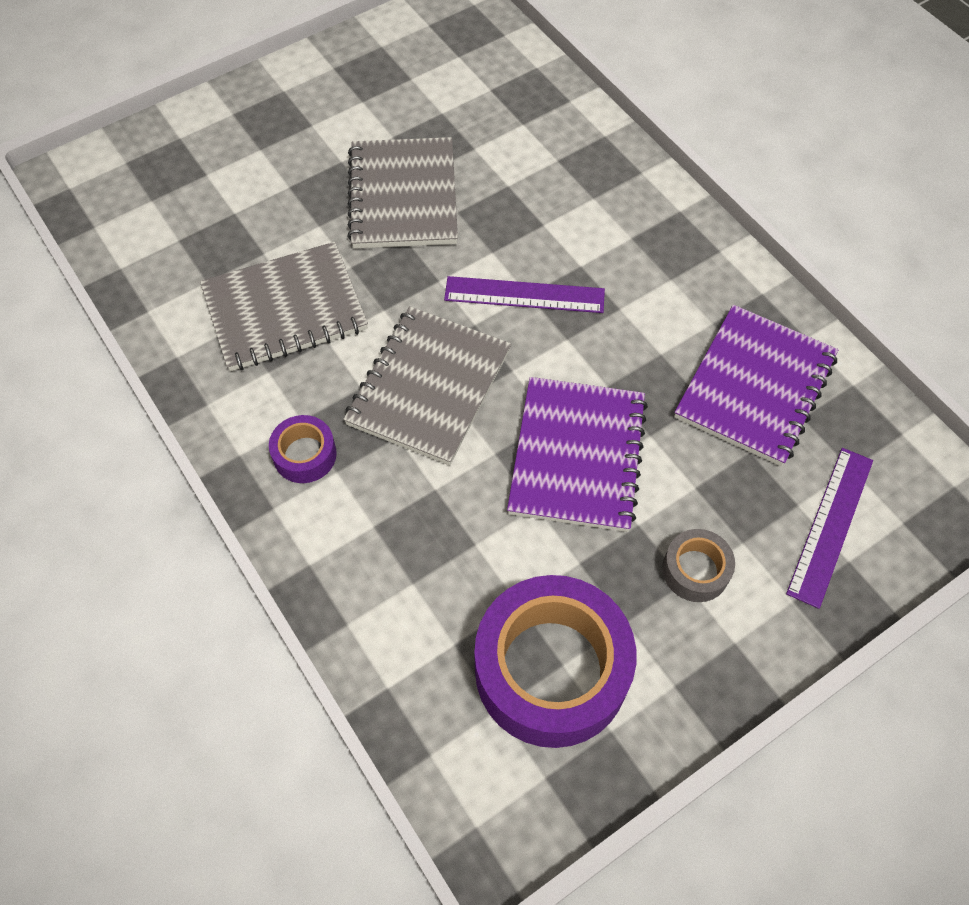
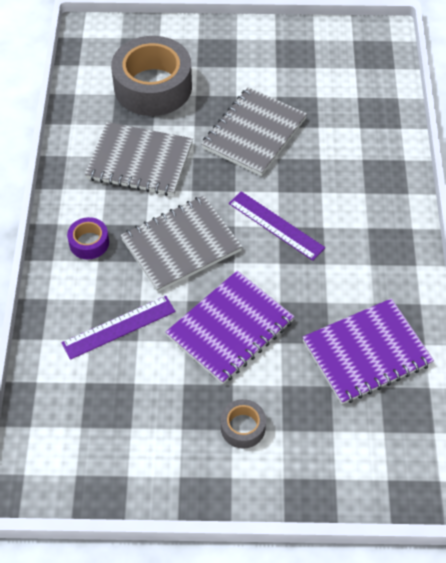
camera: 35 degrees right, 5 degrees down
purple tape [474,575,636,748] -> none
purple ruler [786,448,873,609] -> purple ruler moved to [62,296,176,360]
none -> grey tape [111,36,192,116]

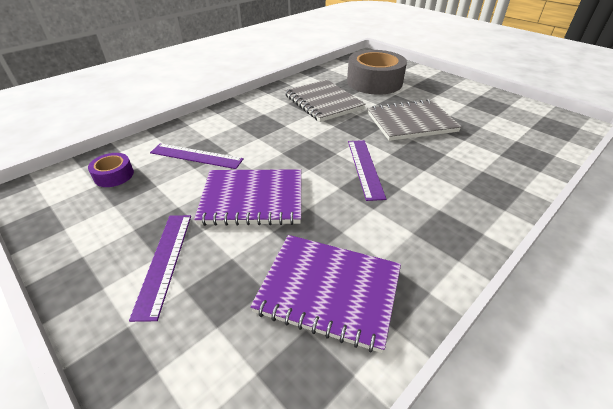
camera: 45 degrees right, 15 degrees down
purple tape [67,217,109,259] -> purple tape moved to [88,153,134,187]
grey notebook [120,196,243,292] -> none
grey tape [221,399,266,449] -> purple ruler [129,215,191,322]

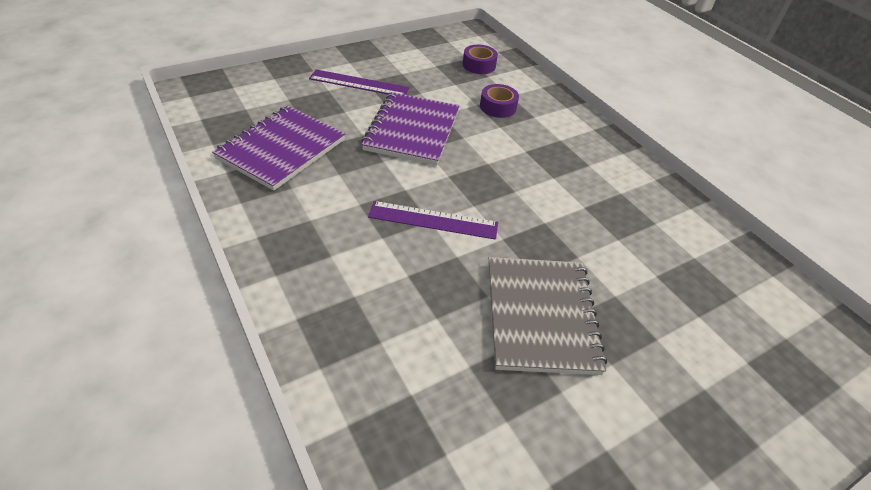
camera: 100 degrees right, 5 degrees up
purple ruler [150,143,244,169] -> purple tape [480,84,519,118]
grey notebook [284,79,366,122] -> none
grey tape [347,50,407,95] -> none

